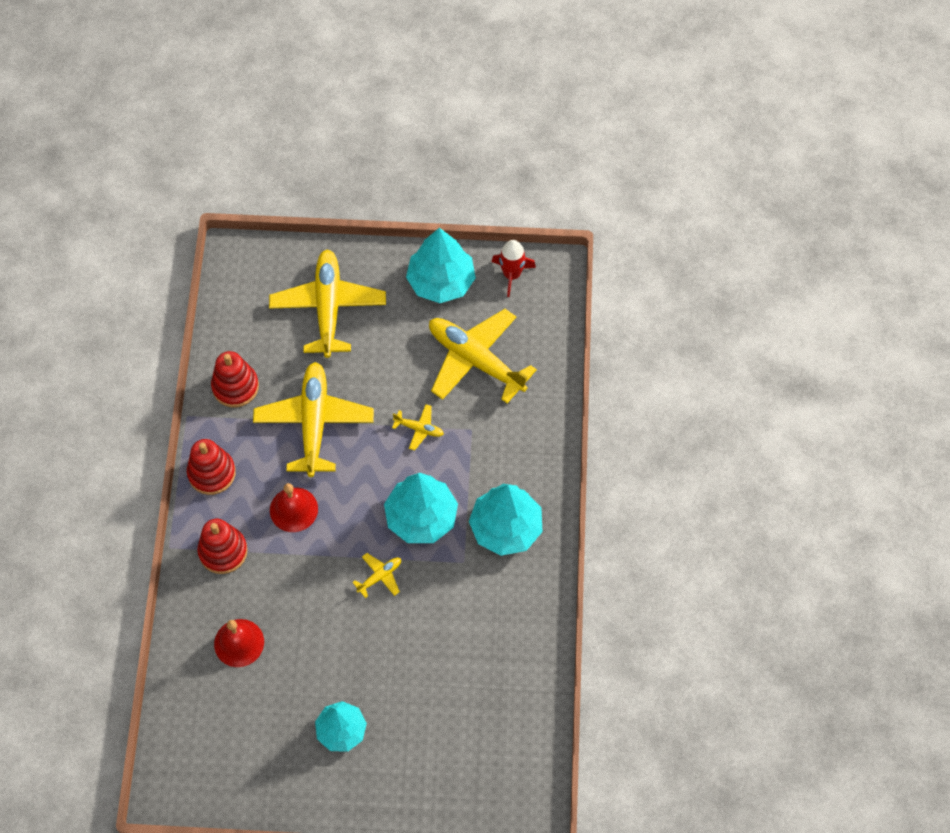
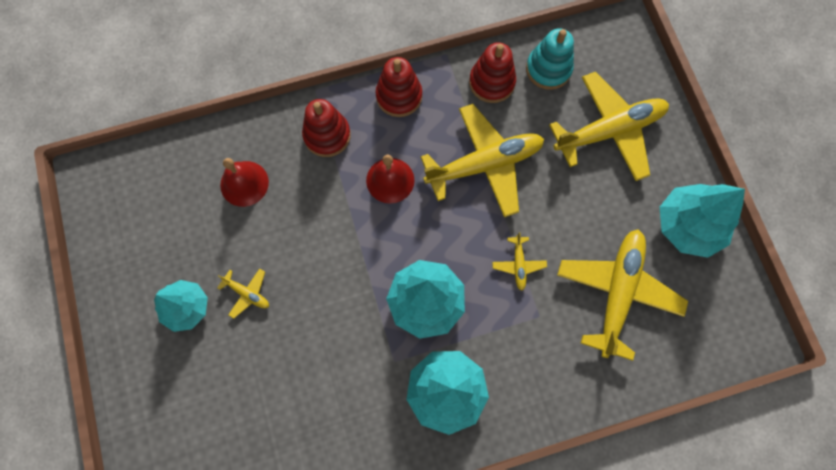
camera: 70 degrees right, 10 degrees up
yellow plane [352,553,401,598] -> yellow plane moved to [217,268,269,318]
red rocket [492,240,536,297] -> none
none -> turquoise stacking toy [526,28,574,90]

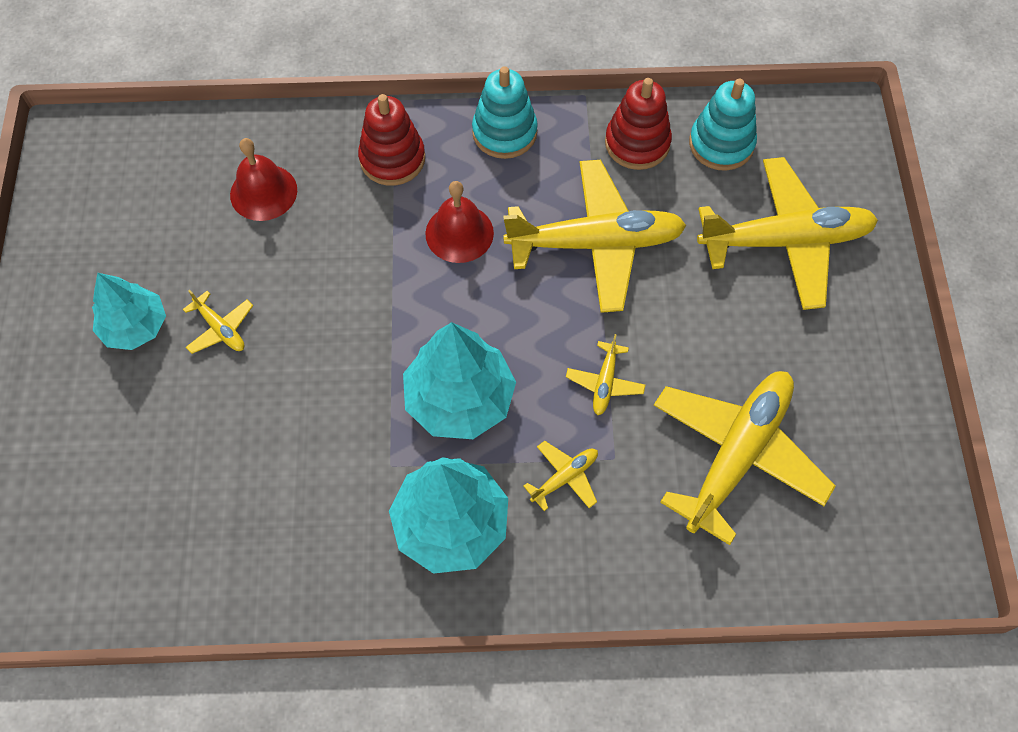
camera: 15 degrees right, 10 degrees down
red stacking toy [375,57,422,117] -> turquoise stacking toy [472,66,538,159]
turquoise tree [660,184,745,258] -> none
none -> yellow plane [524,441,598,511]

